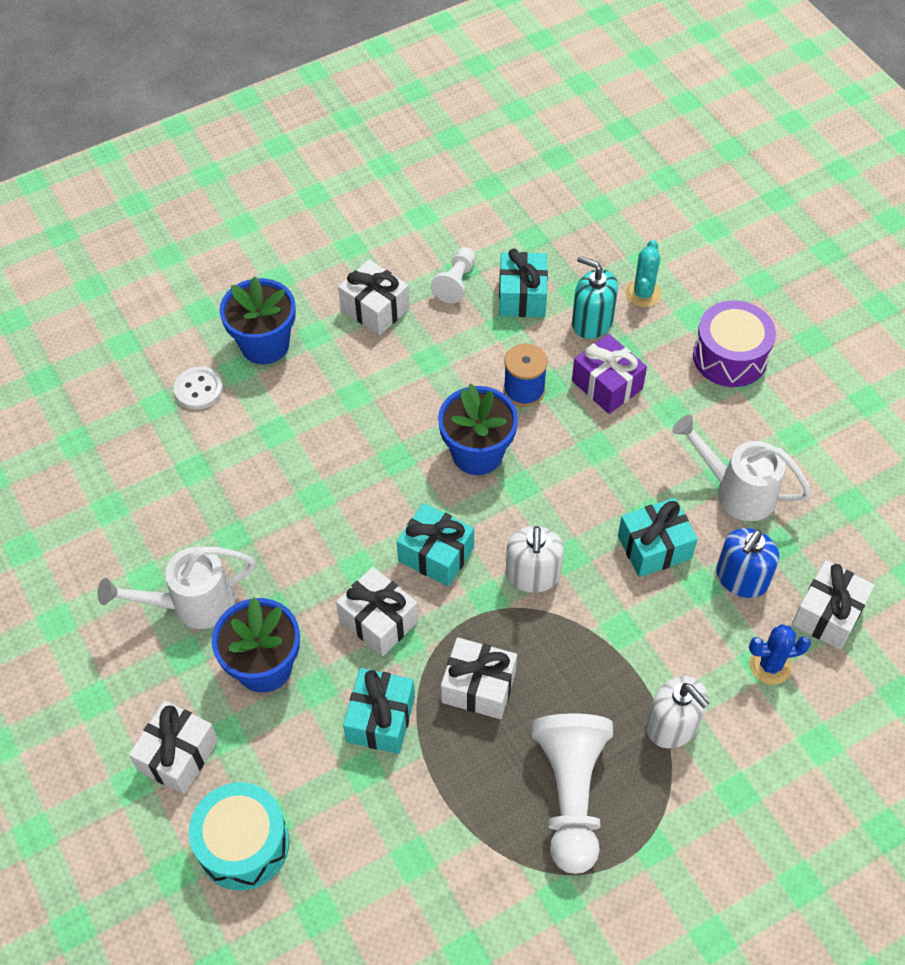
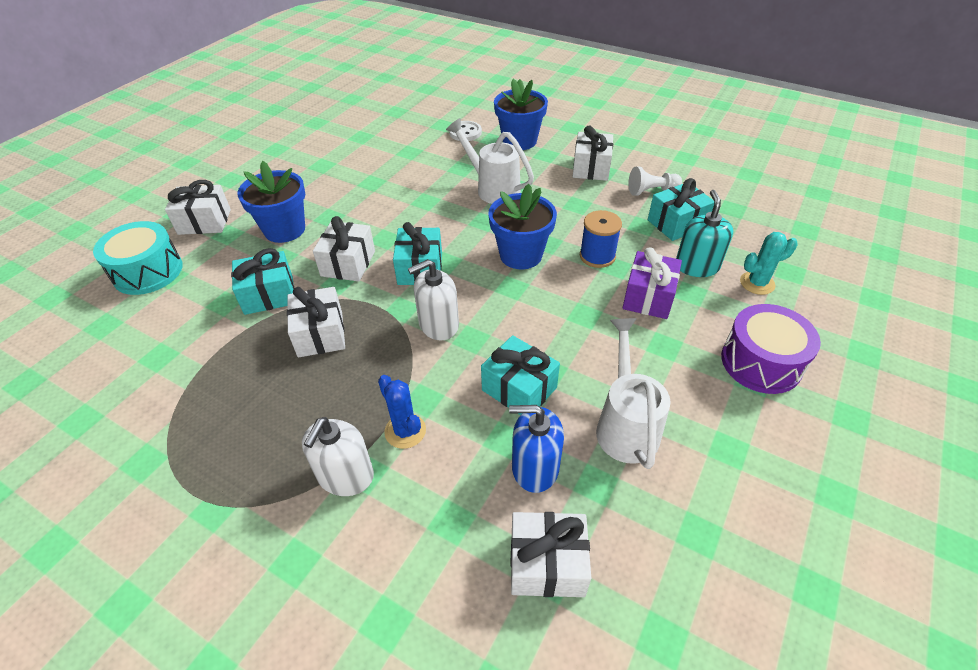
camera: 60 degrees right, 10 degrees down
white watering can [97,547,256,629] -> white watering can moved to [446,118,534,204]
white pawn [532,714,613,874] -> none
blue cactus [749,624,811,684] -> blue cactus moved to [378,375,426,449]

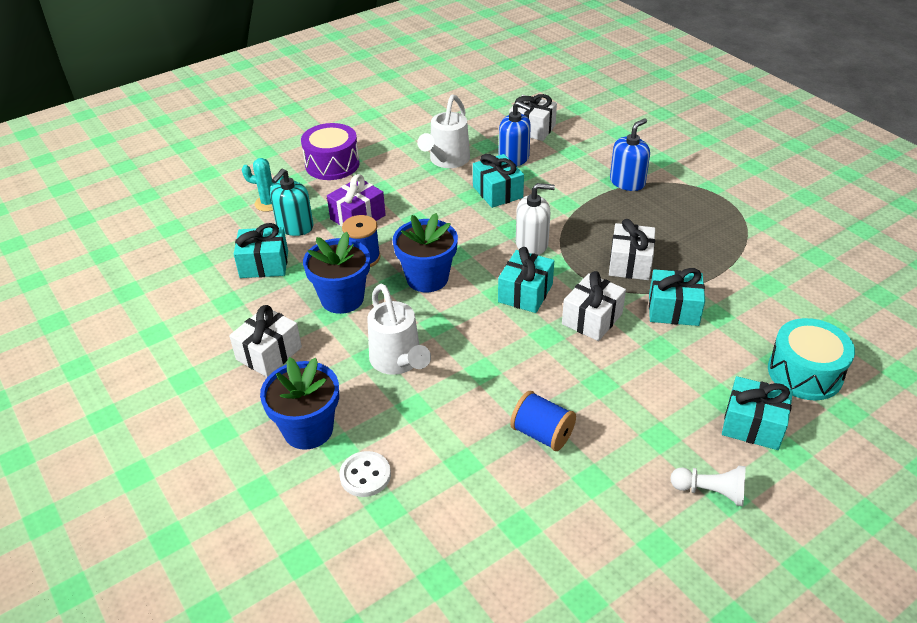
camera: 155 degrees left, 5 degrees down
white gift [165,180,231,235] -> turquoise gift [722,376,793,450]
blue flower pot [237,161,305,243] -> blue flower pot moved to [303,232,370,314]
white soap dispenser [302,417,374,496] -> blue soap dispenser [610,118,650,191]
blue cactus [378,375,426,449] -> none
white pawn [628,166,682,196] -> white pawn moved to [670,466,746,506]
none -> blue spool [510,391,576,451]

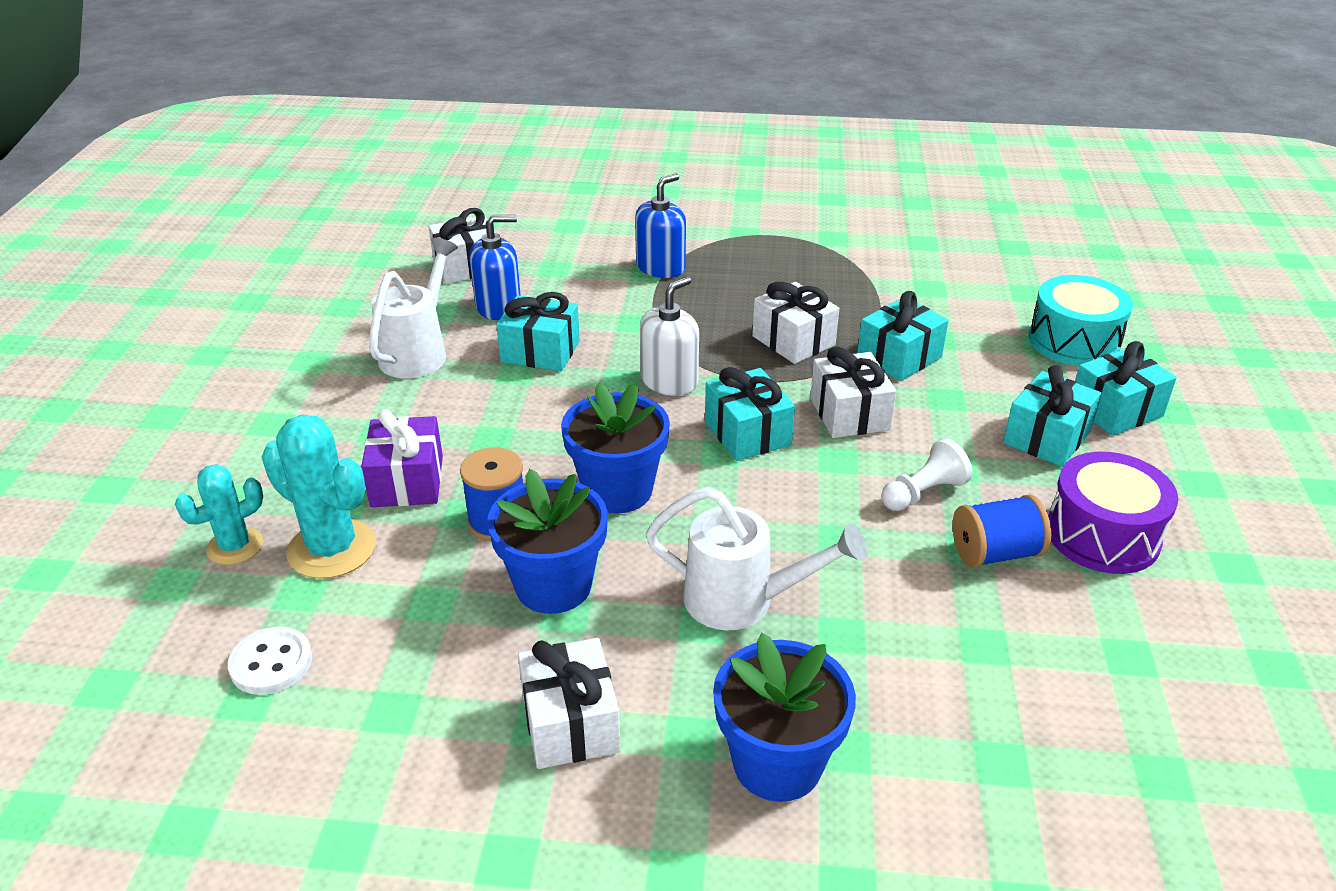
camera: 50 degrees left, 5 degrees down
turquoise gift [234,223,288,278] -> turquoise gift moved to [1003,365,1101,467]
turquoise soap dispenser [270,169,314,236] -> turquoise cactus [262,414,376,579]
purple drum [301,123,360,180] -> purple drum moved to [1048,452,1178,574]
white button [339,451,391,497] -> white button moved to [228,627,312,695]
white watering can [417,95,470,168] -> white watering can turned 135 degrees counterclockwise [369,238,458,378]
blue soap dispenser [610,118,650,191] -> blue soap dispenser turned 45 degrees clockwise [635,173,686,278]
white pawn [670,466,746,506] -> white pawn moved to [881,438,973,511]

